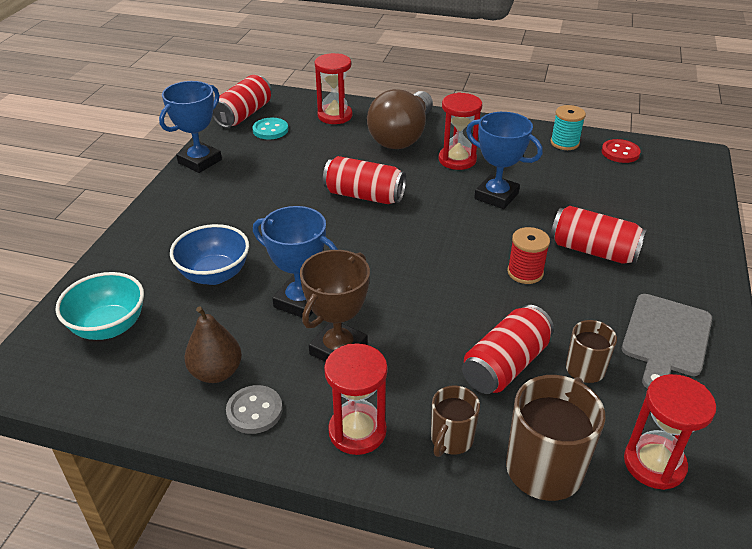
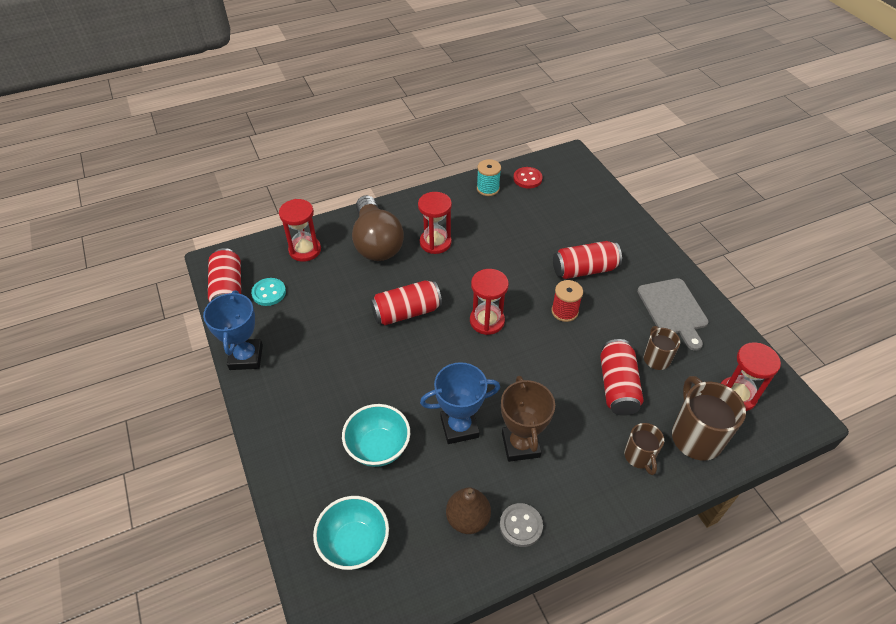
camera: 40 degrees left, 10 degrees up
blue bowl [170,224,249,285] -> turquoise bowl [342,404,410,467]
red hourglass [324,343,388,455] -> red hourglass moved to [470,269,509,335]
blue trophy [466,112,543,209] -> none

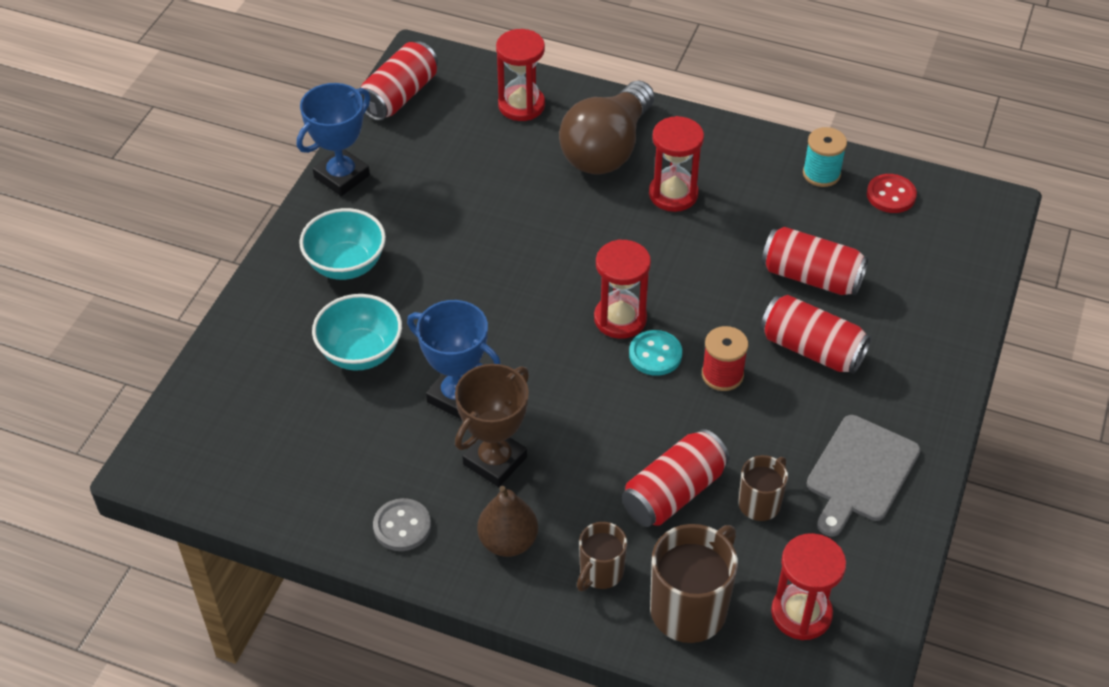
camera: 45 degrees right, 0 degrees up
turquoise button [251,278,286,306] -> turquoise button moved to [629,330,682,376]
turquoise bowl [313,496,389,570] -> turquoise bowl moved to [299,208,386,280]
red can [370,280,442,325] -> red can moved to [761,227,869,296]
brown pear [446,487,491,534] -> brown pear moved to [477,486,538,557]

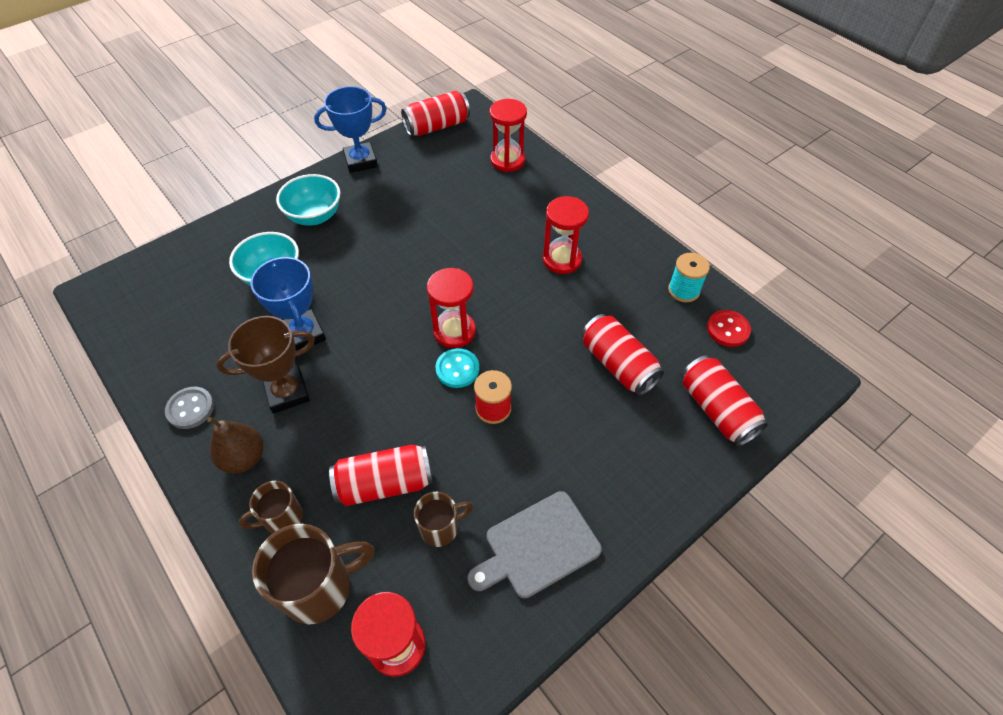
camera: 30 degrees right, 5 degrees up
brown light bulb [559,81,654,175] -> none
red can [760,295,871,374] -> red can moved to [682,355,768,446]

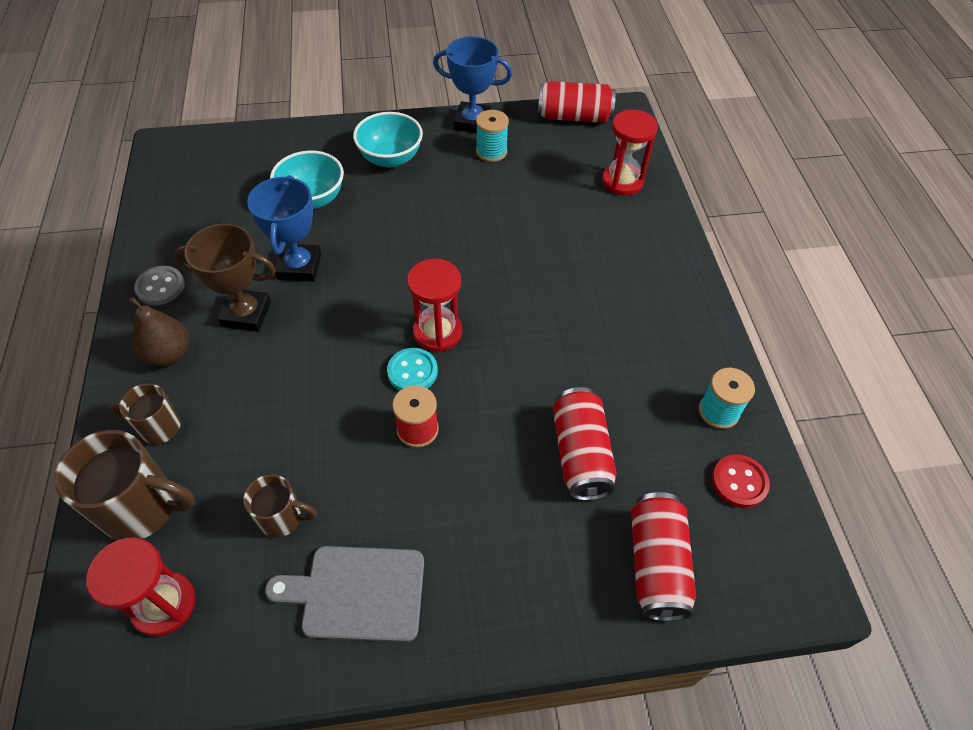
camera: 30 degrees right, 0 degrees up
red can [329,445,433,506] -> none
red hourglass [543,196,589,274] -> none
none -> turquoise spool [476,110,509,162]

